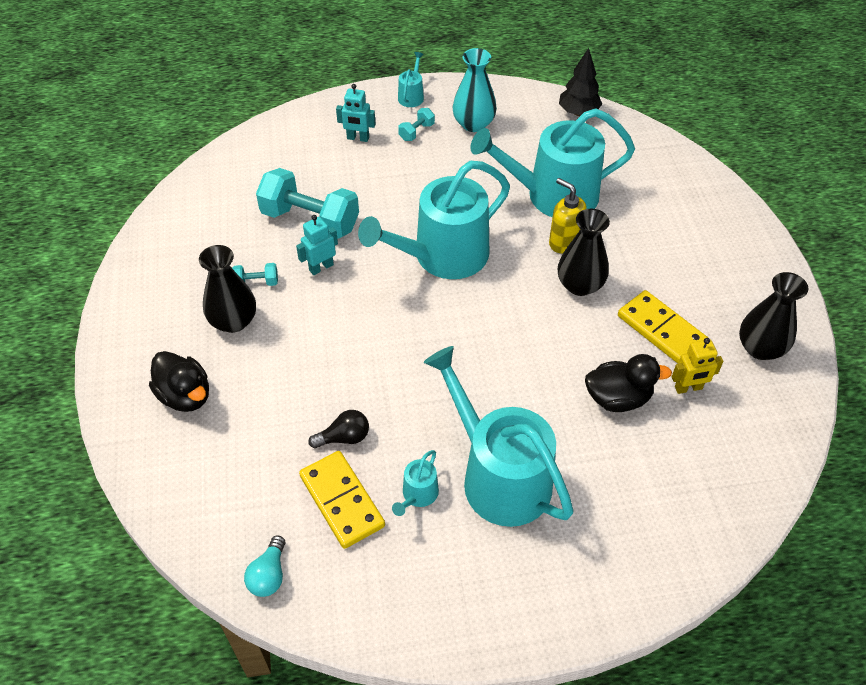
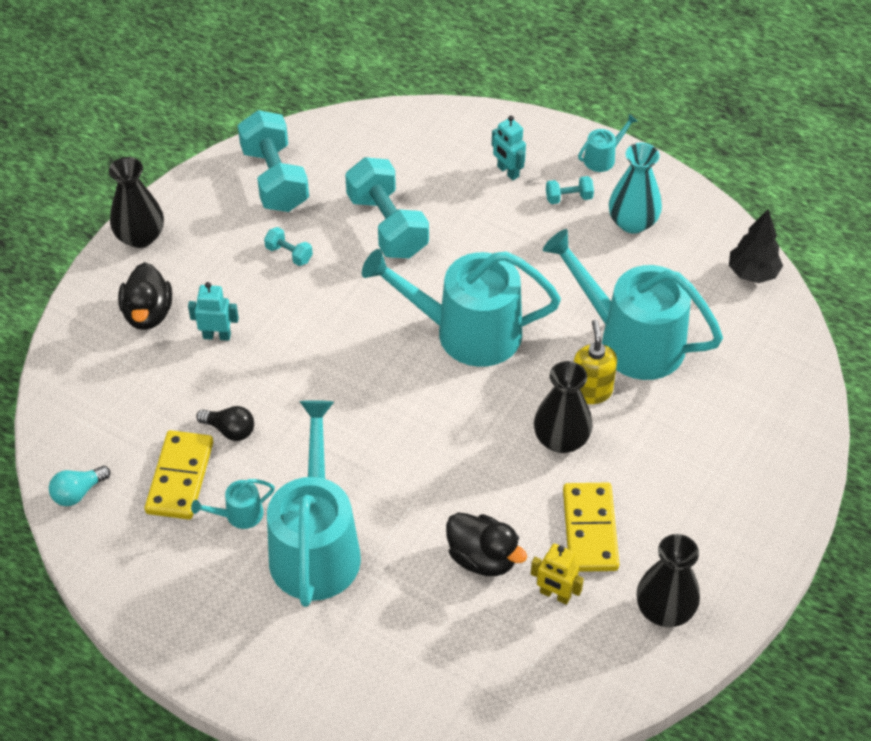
camera: 40 degrees right, 0 degrees up
black vase [199,245,256,333] -> black vase moved to [109,157,164,248]
turquoise robot [296,215,338,275] -> turquoise robot moved to [188,282,239,341]
none -> turquoise dumbbell [238,110,309,212]

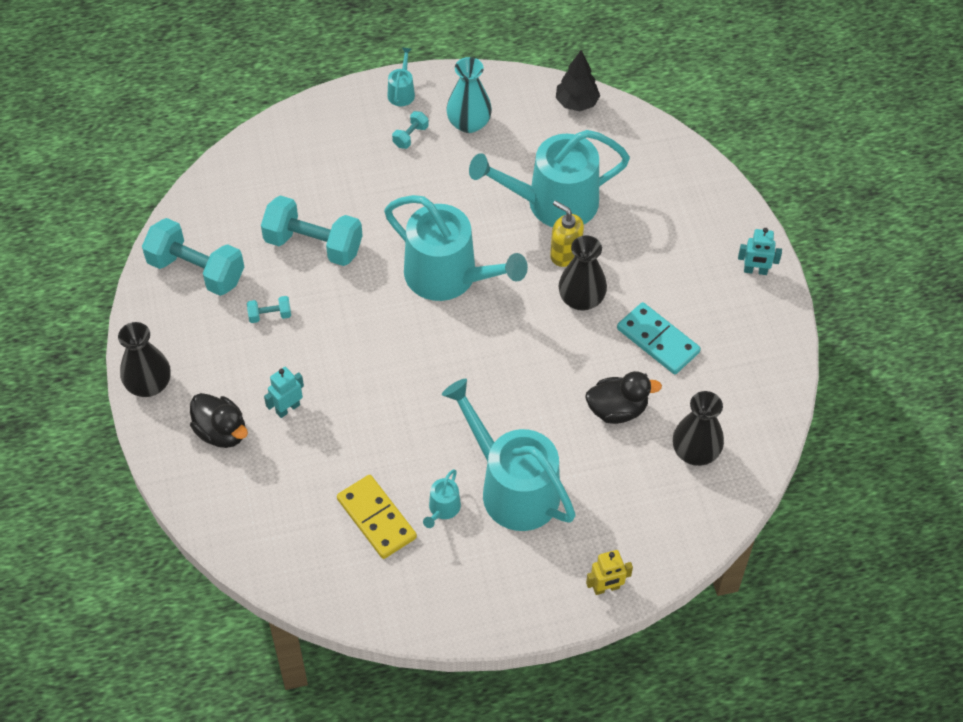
camera: 45 degrees left, 5 degrees up
turquoise light bulb [49,466,111,506] -> none
black light bulb [196,406,254,441] -> none
turquoise watering can [362,249,561,367] -> turquoise watering can turned 105 degrees counterclockwise [384,195,528,301]
turquoise robot [492,116,526,180] -> turquoise robot moved to [738,228,782,275]
yellow robot [531,544,584,605] -> yellow robot moved to [586,550,633,595]
yellow domino [563,483,619,572] -> turquoise domino [617,302,701,374]
black vase [637,534,700,627] -> black vase moved to [673,391,724,466]

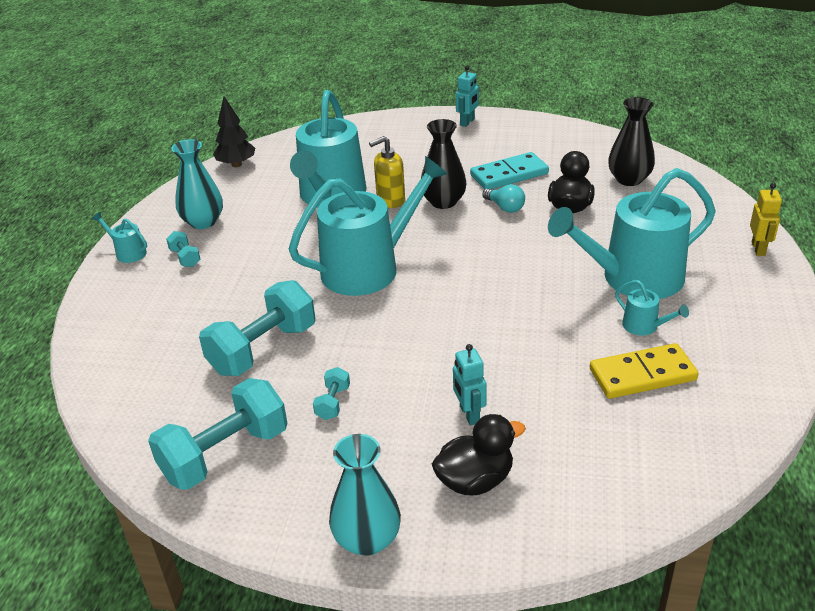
camera: 65 degrees left, 20 degrees down
black vase [118,322,171,397] -> turquoise vase [329,434,401,556]
none -> turquoise light bulb [482,184,525,213]

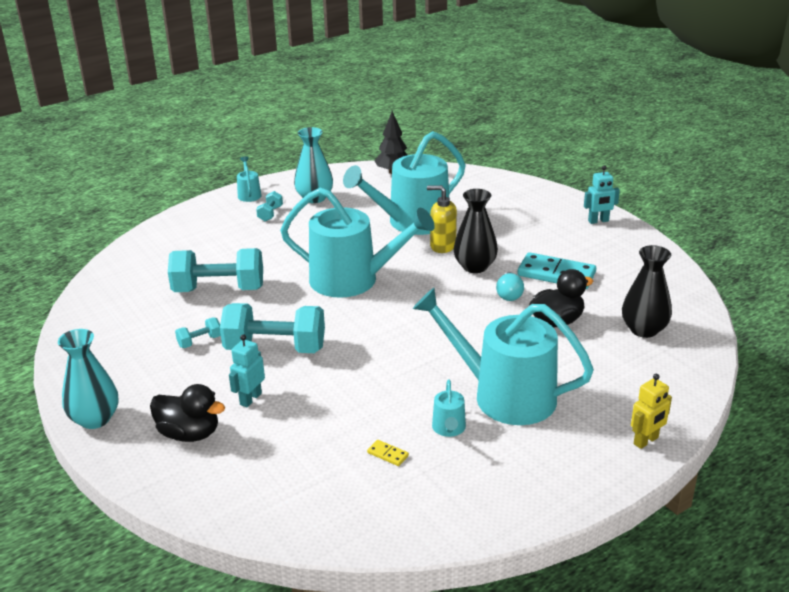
camera: 45 degrees right, 5 degrees down
turquoise dumbbell [148,378,287,490] -> turquoise dumbbell moved to [220,303,325,353]
yellow domino [590,343,699,399] -> yellow domino [367,440,409,466], size x0.42

